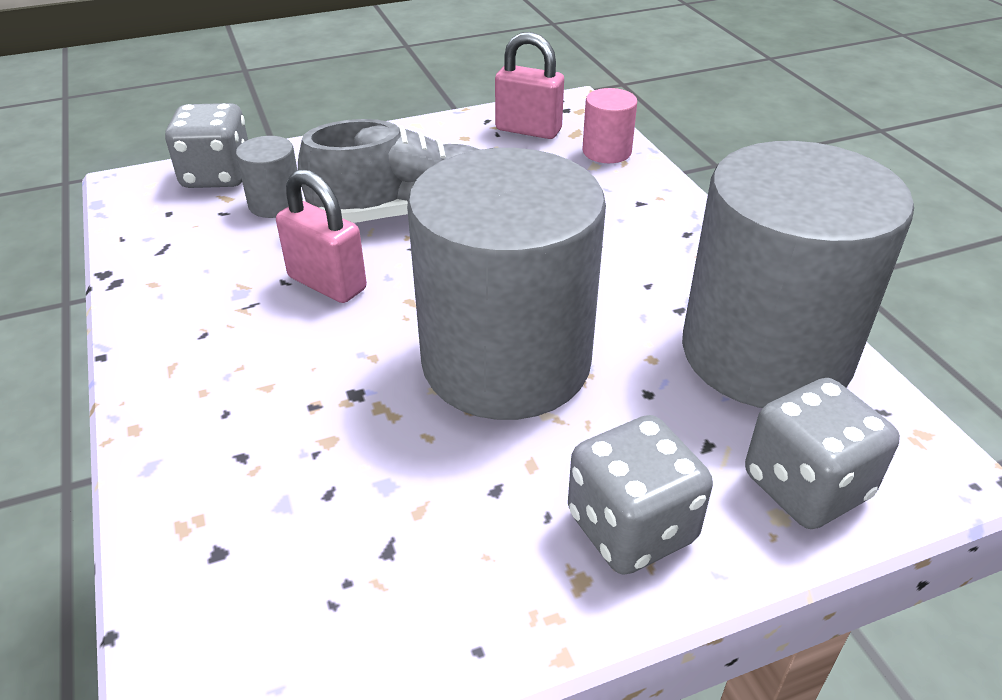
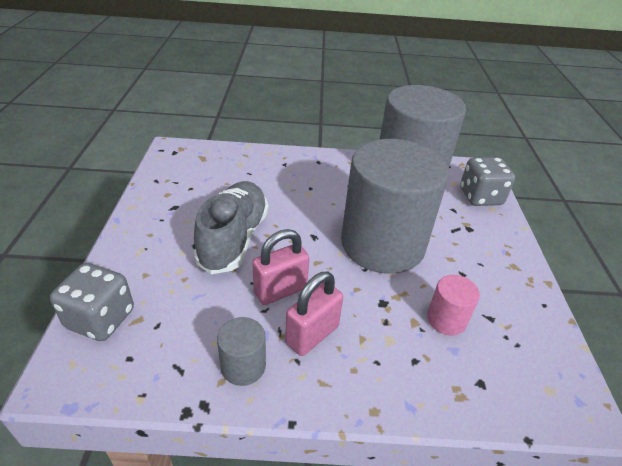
camera: 70 degrees left, 0 degrees up
grey cylinder [236,136,303,218] -> grey cylinder moved to [217,317,266,386]
pink padlock [495,32,564,139] -> pink padlock moved to [285,271,343,356]
grey dice [568,415,713,575] -> none
pink cylinder [582,88,637,163] -> pink cylinder moved to [427,275,480,335]

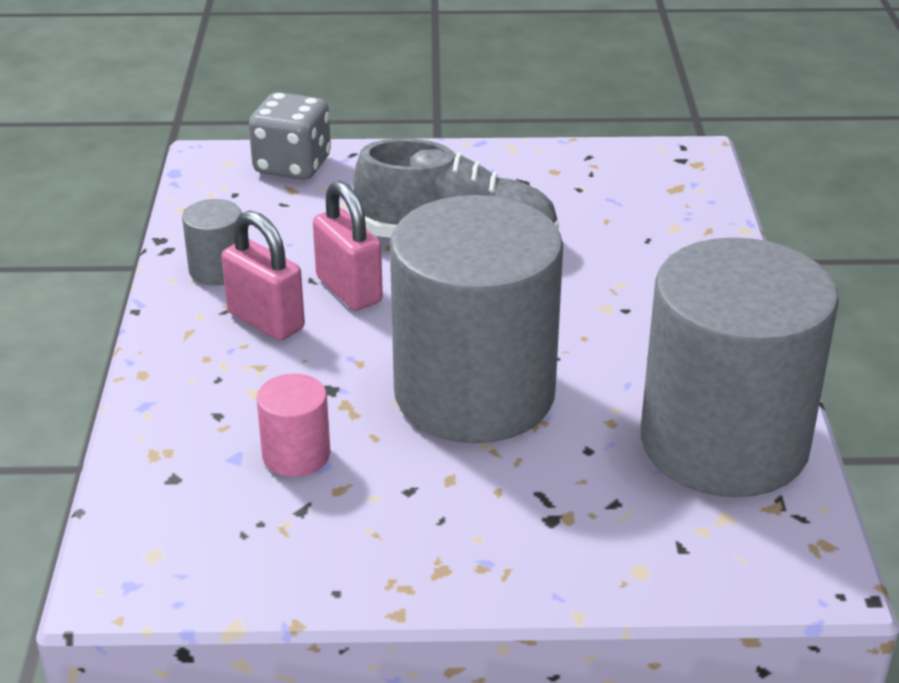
camera: 90 degrees right, 5 degrees down
grey dice [460,157,515,206] -> none

